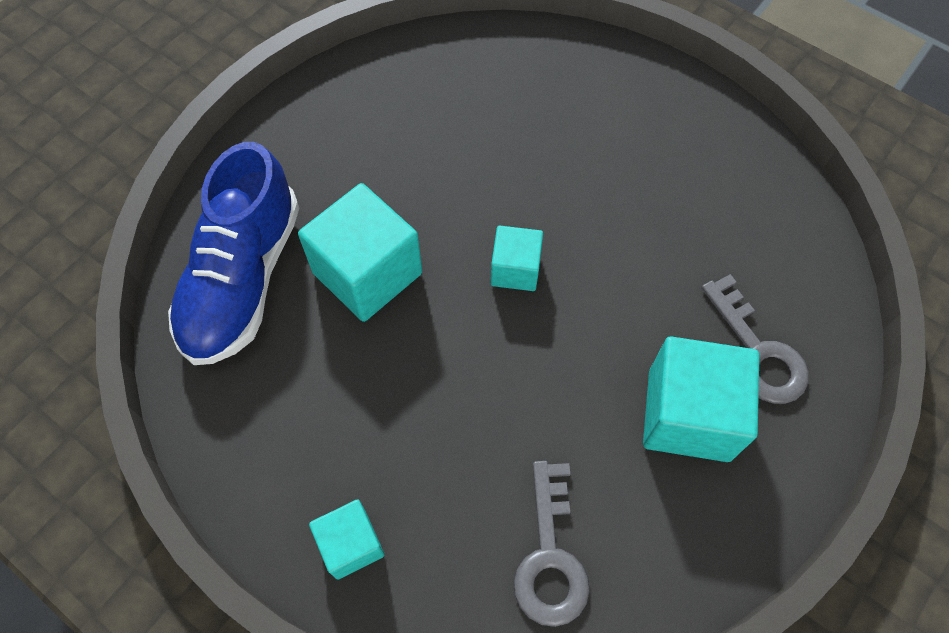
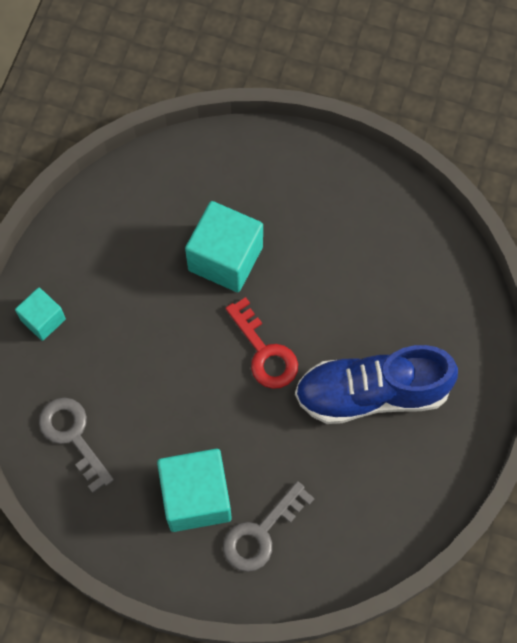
camera: 70 degrees right, 5 degrees up
blue shoe [168,142,299,365] -> blue shoe moved to [295,345,458,424]
turquoise cube [491,226,543,291] -> red key [226,297,298,389]
grey key [514,461,590,627] -> grey key turned 75 degrees clockwise [39,397,114,493]

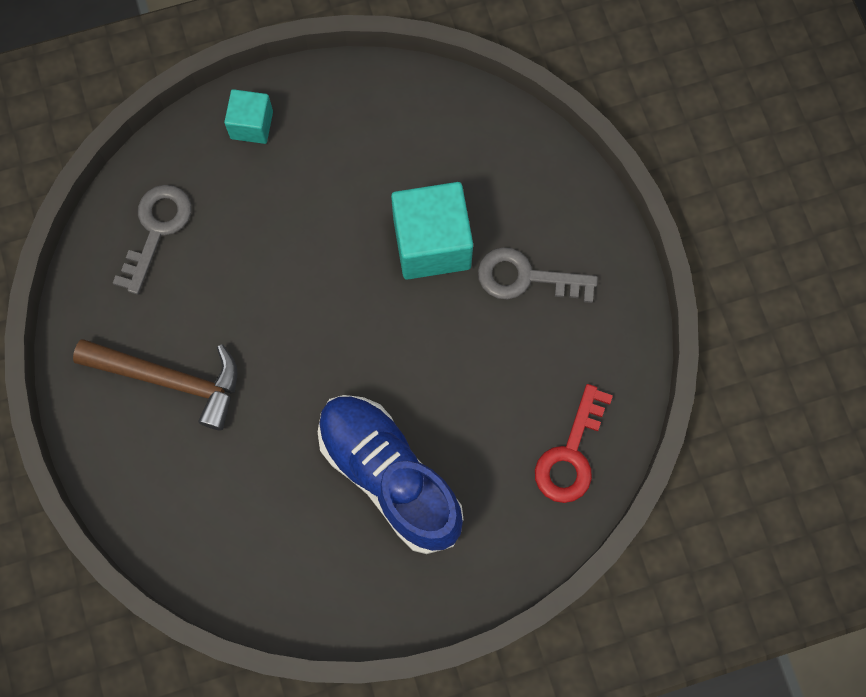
camera: 55 degrees right, 5 degrees up
turquoise cube [157,449,232,532] -> brown hammer [73,339,238,430]
grey key [223,481,315,572] -> grey key moved to [478,247,598,303]
red key [226,297,298,389] -> red key moved to [535,384,613,503]

